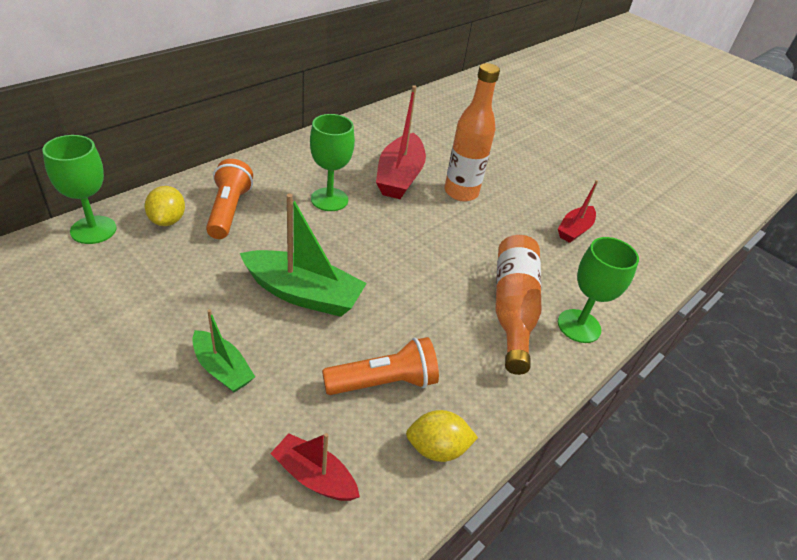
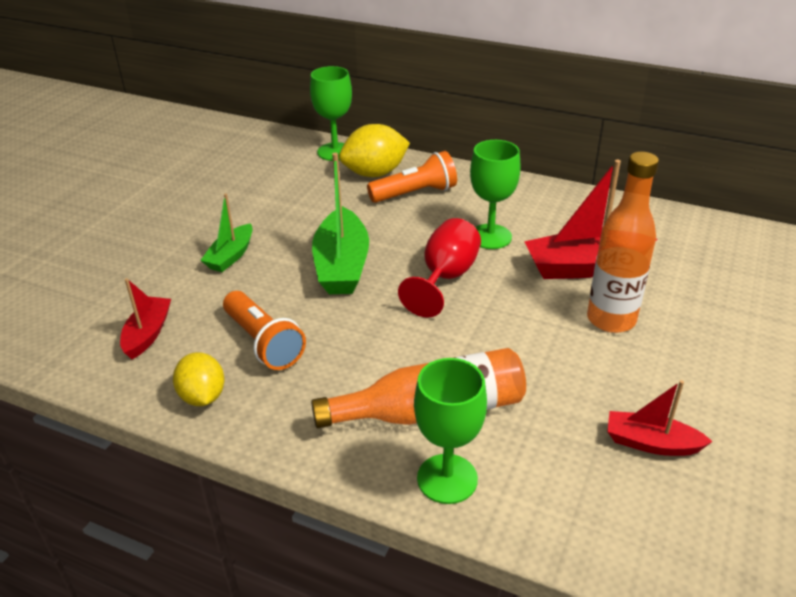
camera: 75 degrees right, 5 degrees down
yellow lemon [144,186,185,226] -> yellow lemon [339,124,410,177], size x1.51
none -> red goblet [398,218,481,318]

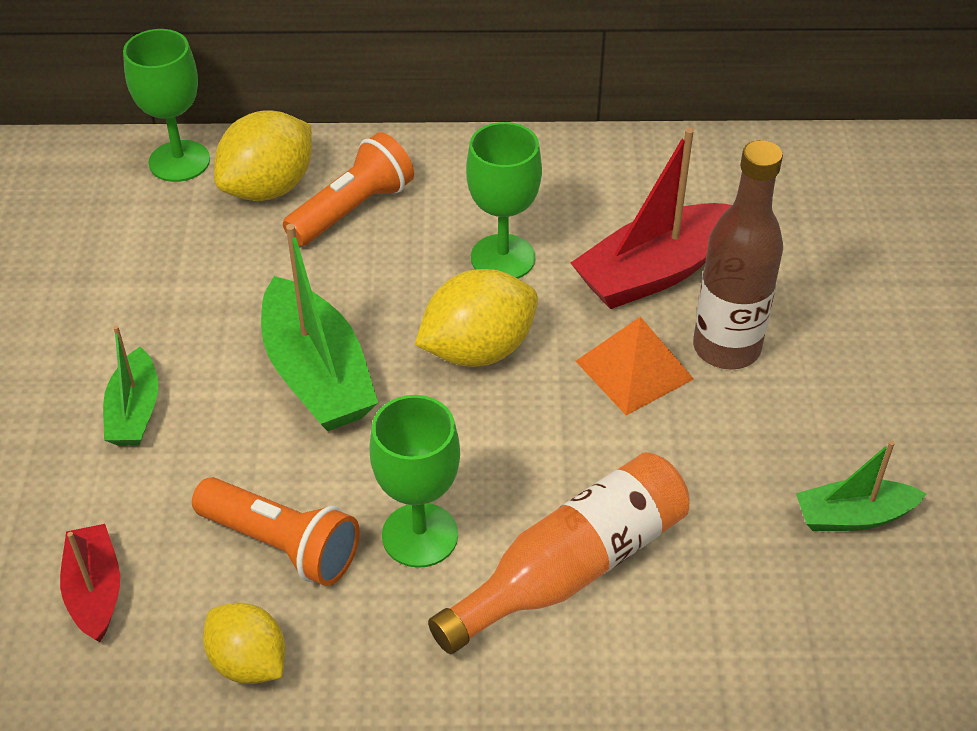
camera: 25 degrees left, 10 degrees up
red goblet [398,218,481,318] -> yellow lemon [415,269,538,367]
green goblet [414,358,487,504] -> green goblet moved to [369,395,460,568]
orange bottle [587,152,659,333] -> brown bottle [693,140,783,370]
red boat [607,380,713,456] -> green boat [796,441,927,531]
none -> orange pyramid [576,317,694,415]

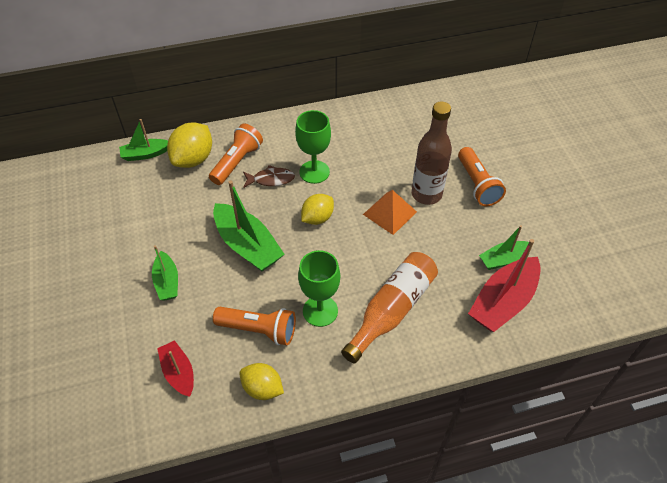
camera: 15 degrees left, 5 degrees up
green goblet [123,29,210,182] -> green boat [119,119,168,161]
yellow lemon [415,269,538,367] -> yellow lemon [301,194,334,225], size x0.66
red boat [571,128,732,309] -> red boat moved to [468,239,541,332]
none -> brown fish [243,165,295,188]
none -> orange flashlight [458,147,506,206]

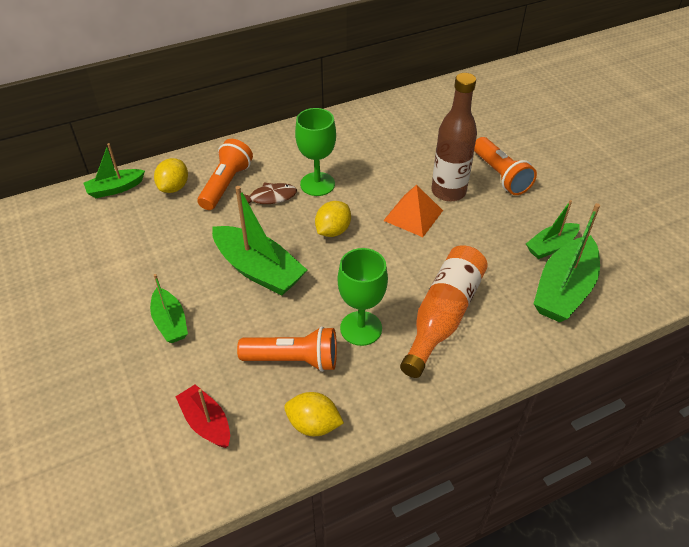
camera: 10 degrees left, 5 degrees down
yellow lemon [167,123,212,168] -> yellow lemon [154,158,188,193], size x0.66
red boat [468,239,541,332] -> green boat [533,203,600,322]

